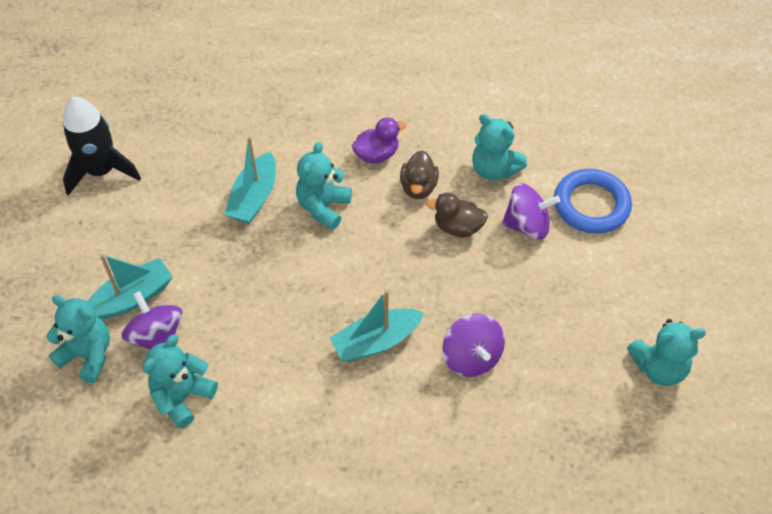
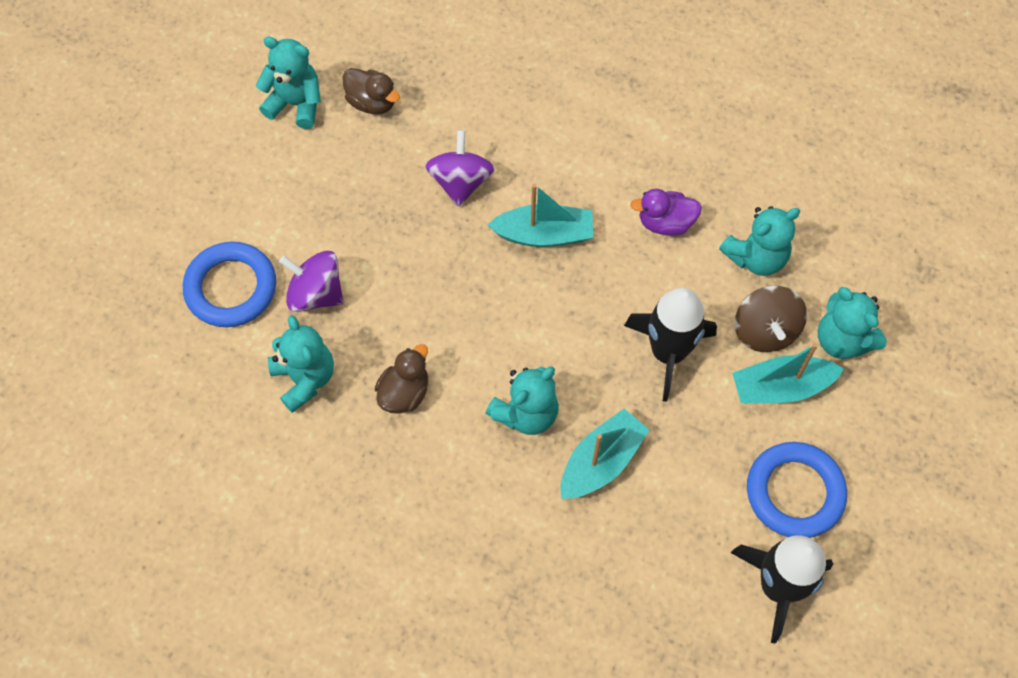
camera: 155 degrees left, 10 degrees up
purple spinning top [121,291,183,350] -> brown spinning top [735,286,807,352]
purple duck [352,117,406,164] -> purple duck moved to [630,189,702,236]
brown duck [426,193,488,237] -> brown duck moved to [342,68,400,114]
none -> black rocket [624,288,717,402]
none -> blue ring [747,442,847,538]

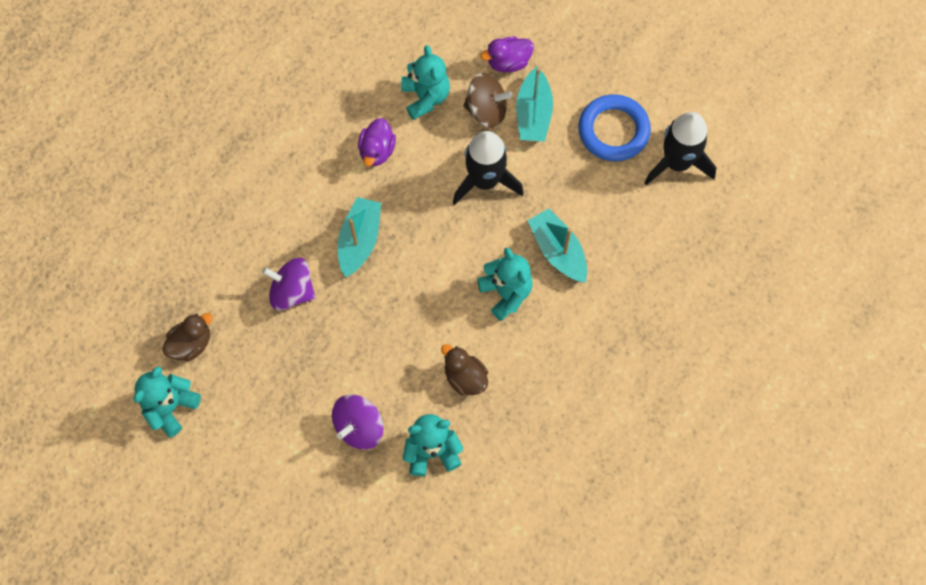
camera: 75 degrees left, 5 degrees up
blue ring [183,242,276,327] -> none
turquoise teddy bear [818,287,887,359] -> purple duck [481,36,534,72]

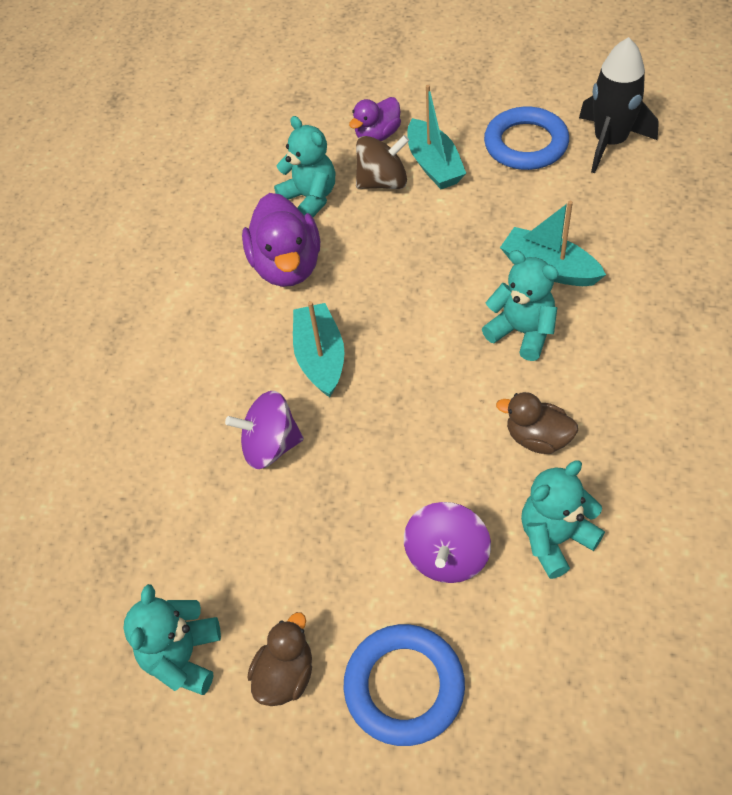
camera: 20 degrees left, 15 degrees down
brown duck [162,313,213,362] -> brown duck moved to [247,612,312,706]
purple duck [358,118,396,166] -> purple duck [242,193,320,287], size x1.67
black rocket [453,131,524,205] -> none
none -> blue ring [343,624,465,746]

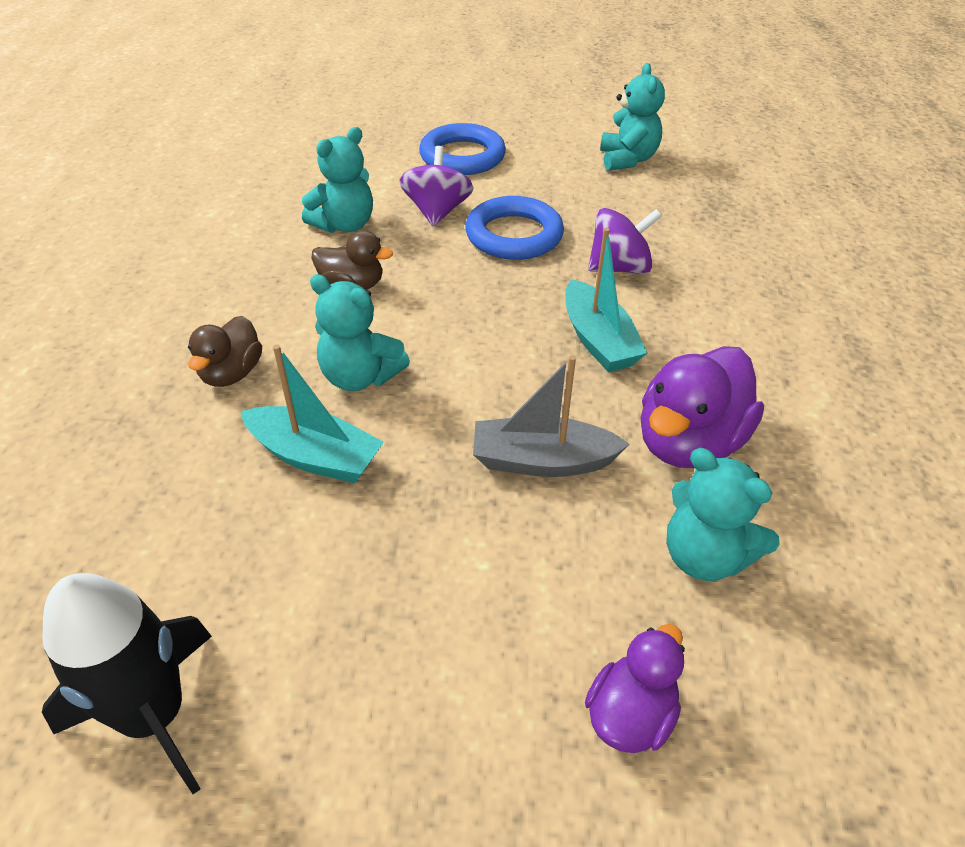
camera: 165 degrees right, 10 degrees down
purple duck [242,193,320,287] -> purple duck turned 120 degrees counterclockwise [641,346,764,468]
brown duck [247,612,312,706] -> brown duck moved to [188,316,262,387]
brown spinning top [356,135,409,189] -> none
turquoise boat [407,85,466,189] -> none
blue ring [484,106,569,170] -> blue ring moved to [465,196,564,260]
none -> grey boat [473,355,629,477]

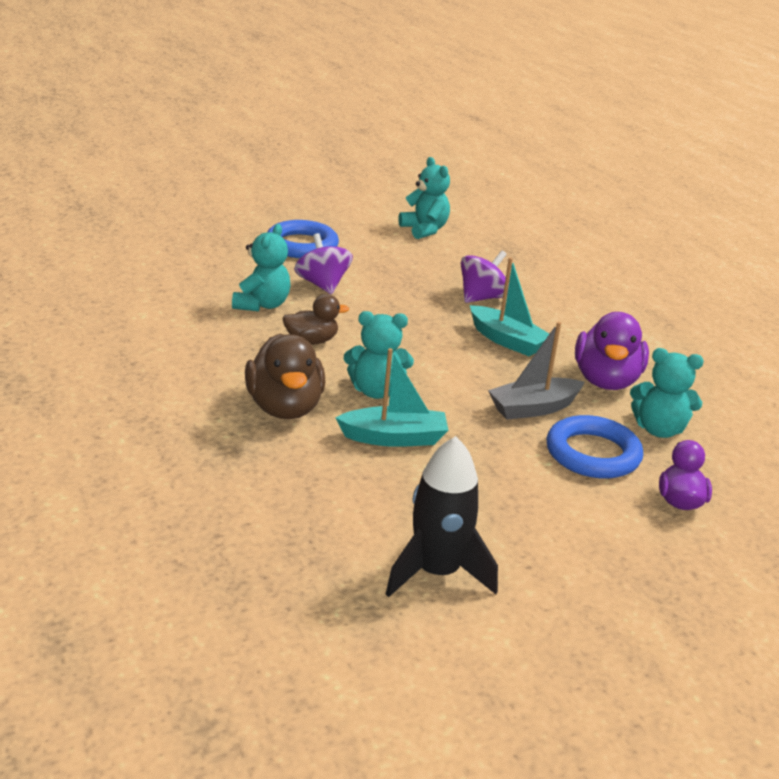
camera: 30 degrees left, 15 degrees down
brown duck [188,316,262,387] -> brown duck [245,334,325,419], size x1.67
blue ring [465,196,564,260] -> blue ring moved to [546,415,643,479]

